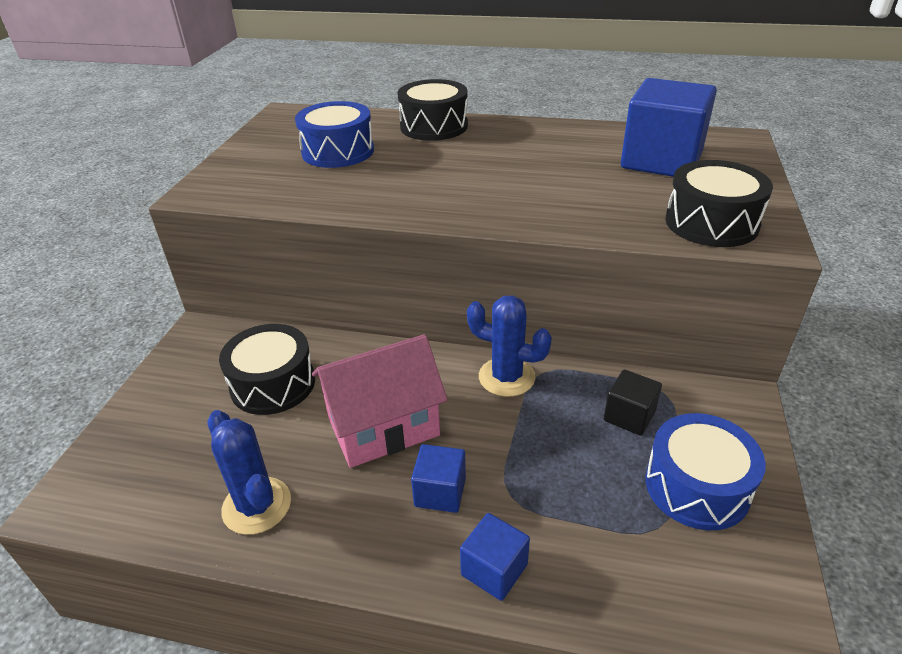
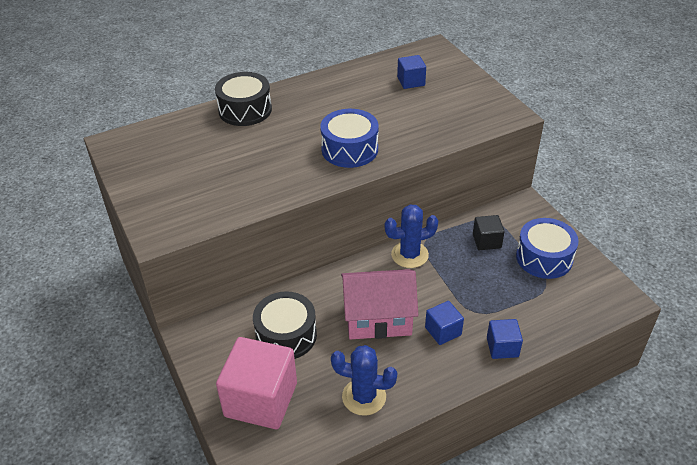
camera: 40 degrees left, 5 degrees up
blue drum [295,101,374,168] -> blue drum moved to [320,109,379,168]
pink house [312,334,447,468] -> pink house turned 60 degrees clockwise [341,269,418,339]
blue cube [621,78,717,177] -> blue cube [397,55,426,89], size x0.50
black drum [665,160,773,247] -> none
none -> pink cube [216,337,297,429]

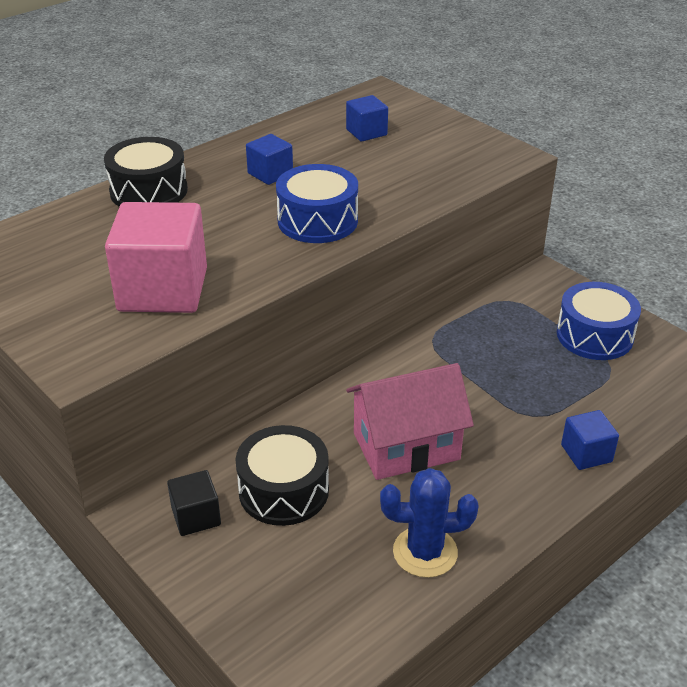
camera: 15 degrees left, 5 degrees down
pink cube [216,337,297,429] -> pink cube moved to [105,202,207,313]
blue cactus [385,204,438,268] -> none
blue cube [425,301,464,345] -> blue cube moved to [246,134,293,185]
black cube [473,215,505,250] -> black cube moved to [167,470,221,536]

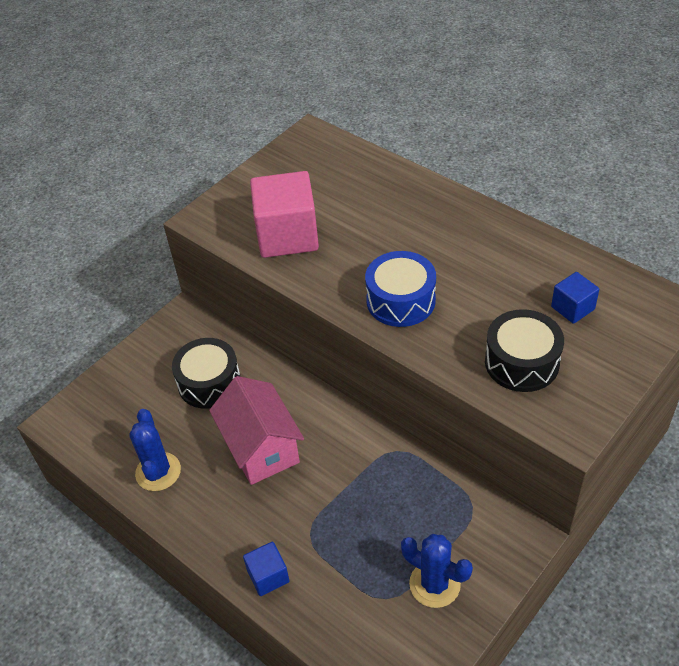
camera: 85 degrees right, 10 degrees up
black drum [104,137,188,207] -> black drum moved to [485,309,564,392]
black cube [167,470,221,536] -> none
blue cube [246,134,293,185] -> none
blue drum [557,282,641,360] -> blue cactus [401,534,473,608]

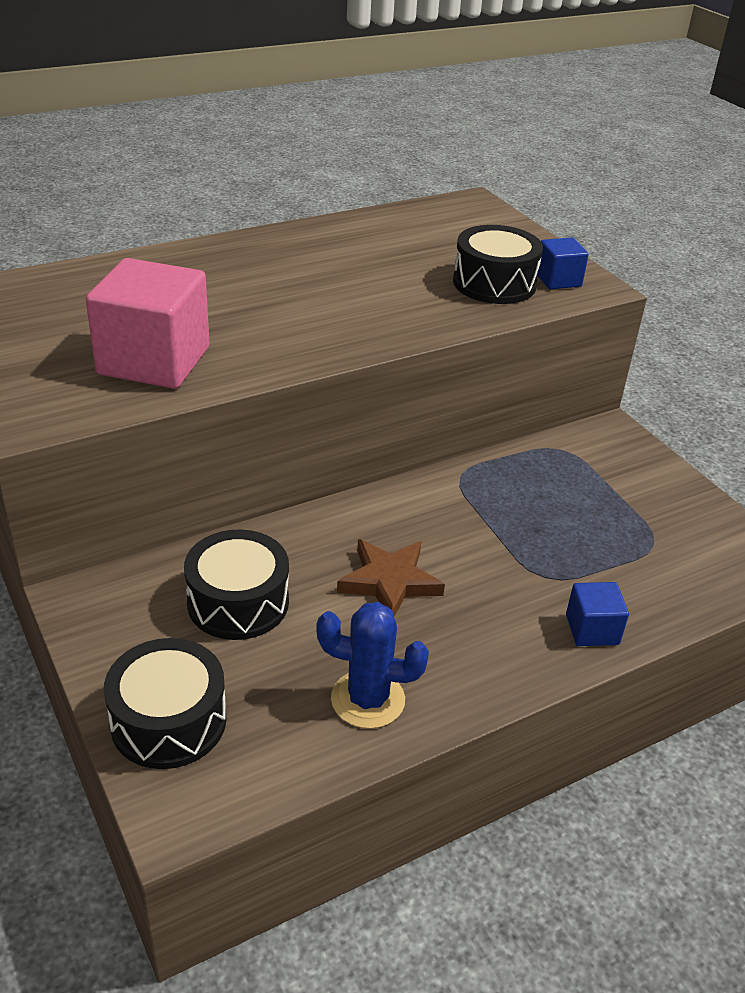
camera: 75 degrees left, 10 degrees down
pink house [209,376,304,485] -> brown star [337,539,445,617]
blue drum [365,251,436,327] -> none
blue cactus [401,534,473,608] -> none
blue cube [551,272,599,324] -> blue cube moved to [537,238,589,289]
none -> black drum [104,638,227,769]

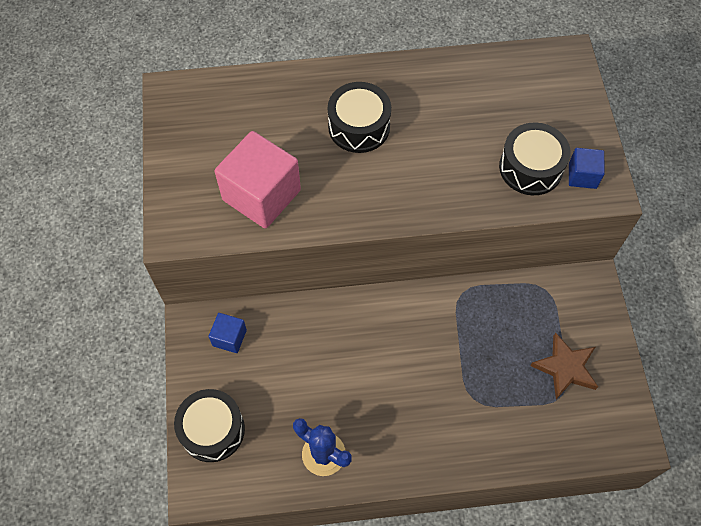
camera: 25 degrees right, 25 degrees up
black drum [184,529,289,640] -> black drum moved to [328,82,391,153]
brown star [337,539,445,617] -> brown star moved to [530,333,598,399]
blue cube [566,582,629,646] -> blue cube moved to [209,313,247,353]

